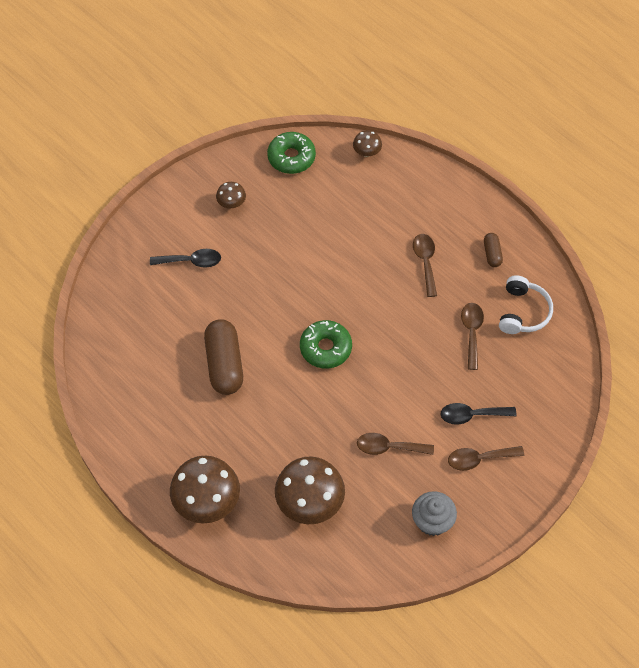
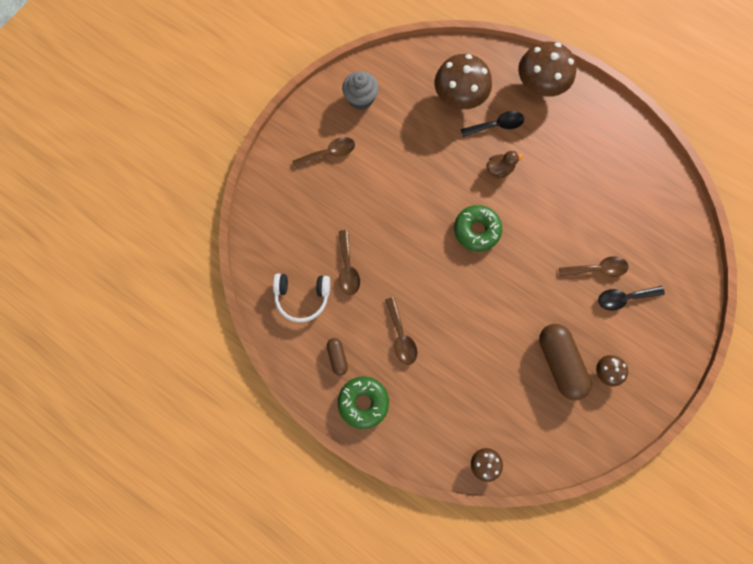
camera: 170 degrees right, 15 degrees up
brown capsule [204,319,243,395] -> brown capsule moved to [539,324,592,400]
green donut [267,132,316,174] -> green donut moved to [338,377,389,429]
brown spoon [357,433,434,455] -> brown spoon moved to [559,256,629,277]
black spoon [440,403,517,425] -> black spoon moved to [461,111,524,137]
white headphones [499,275,553,334] -> white headphones turned 90 degrees counterclockwise [273,273,330,322]
none -> brown duck [486,151,523,178]

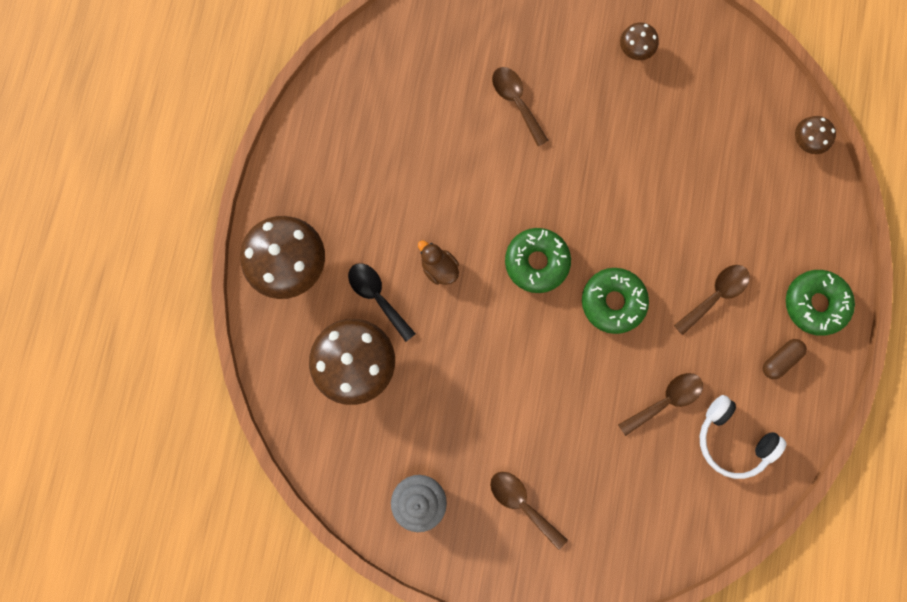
camera: 115 degrees left, 5 degrees up
white headphones [273,273,330,322] -> white headphones turned 150 degrees clockwise [700,395,787,479]
brown capsule [539,324,592,400] -> none
black spoon [598,286,665,311] -> none
none -> green donut [582,268,649,334]

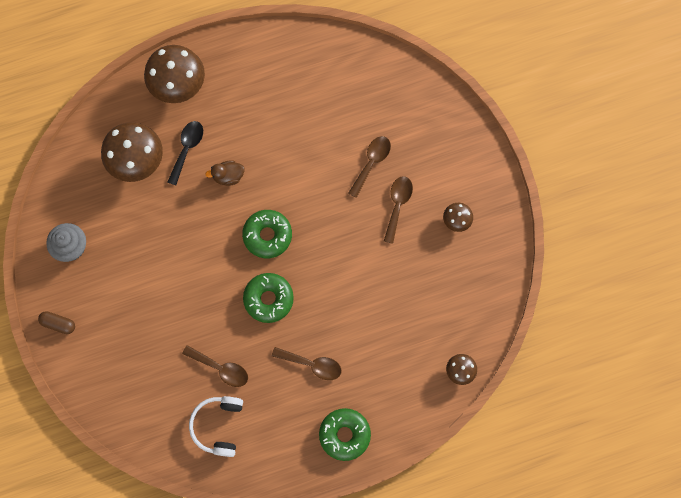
camera: 60 degrees right, 5 degrees down
brown duck [418,241,459,285] -> brown duck turned 120 degrees counterclockwise [205,160,244,186]
brown spoon [490,472,568,550] -> brown spoon moved to [384,176,413,244]
brown capsule [763,339,807,379] -> brown capsule moved to [38,311,75,334]

